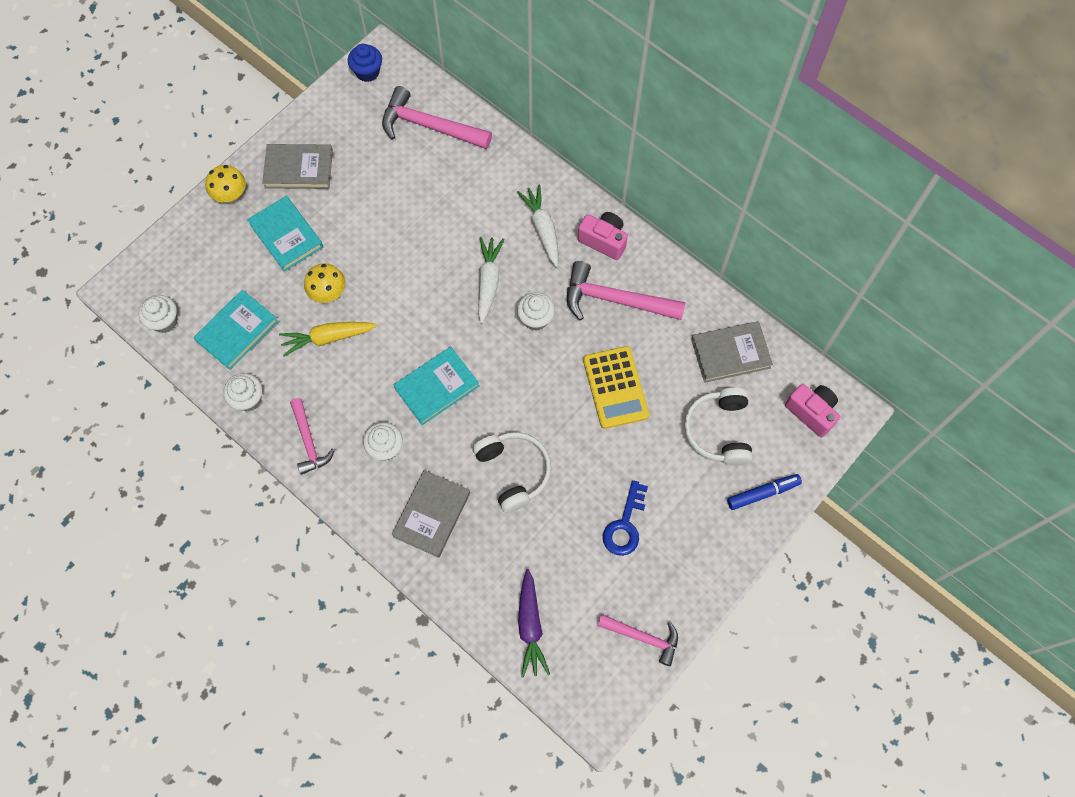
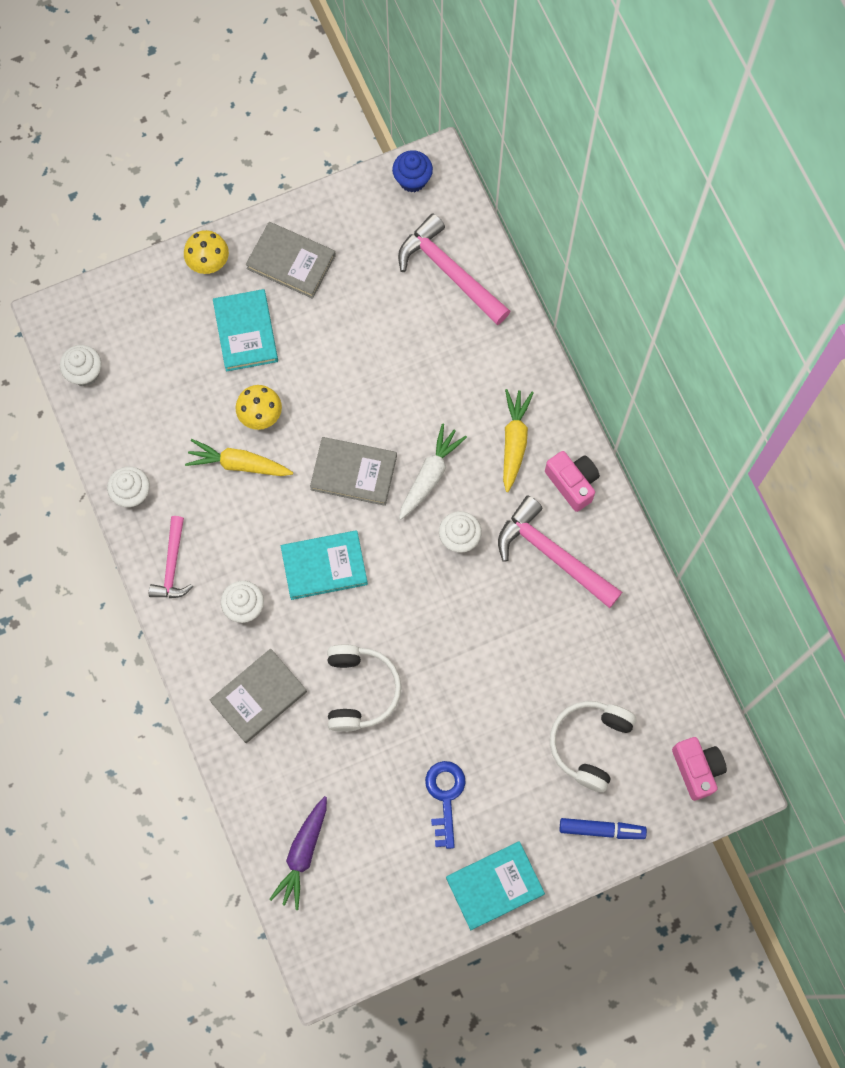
camera: 25 degrees right, 5 degrees up
turquoise book [193,290,278,370] -> turquoise book moved to [446,841,545,930]
white carrot [517,185,559,267] -> yellow carrot [503,389,534,492]
yellow calculator [583,346,649,429] -> none
pink hammer [597,614,678,666] -> none
blue key [603,480,648,556] -> blue key turned 135 degrees clockwise [425,761,465,849]
grey book [691,321,773,383] -> grey book moved to [310,437,397,506]

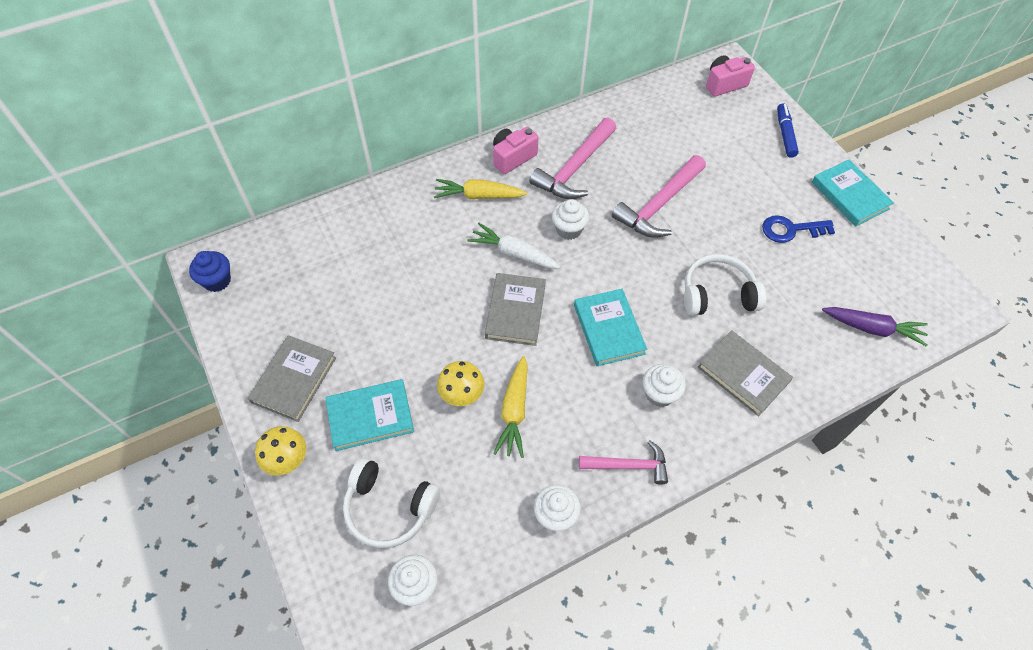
camera: 95 degrees left, 15 degrees down
pink hammer [398,213,510,325] -> pink hammer moved to [612,155,706,238]
white headphones [550,701,636,793] -> white headphones moved to [343,458,440,548]

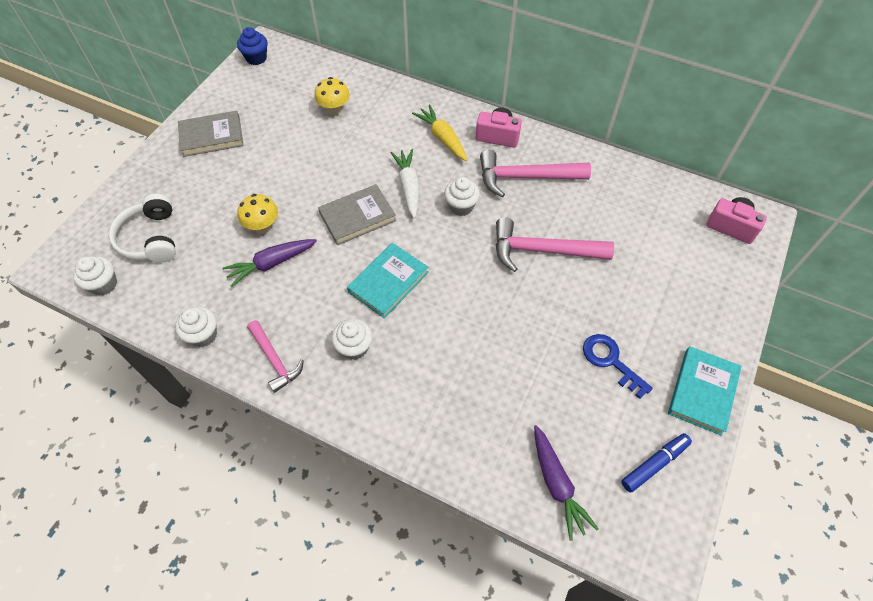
camera: 55 degrees right, 0 degrees up
yellow mushroom [255,426,306,476] -> yellow mushroom moved to [314,77,350,115]
turquoise book [325,379,414,451] -> none
yellow carrot [493,356,528,458] -> purple carrot [222,239,317,287]
white headphones [684,254,766,316] -> none
grey book [697,330,793,417] -> none
blue marker [777,103,799,158] -> blue marker moved to [621,433,692,493]

